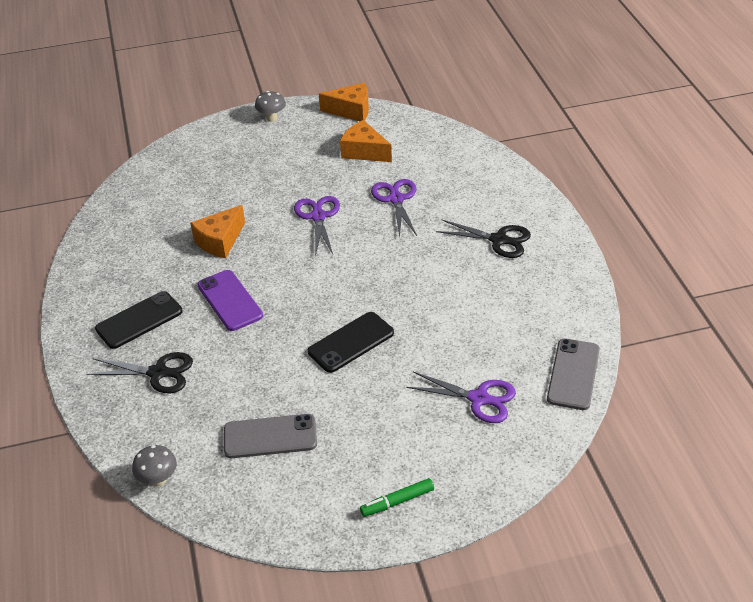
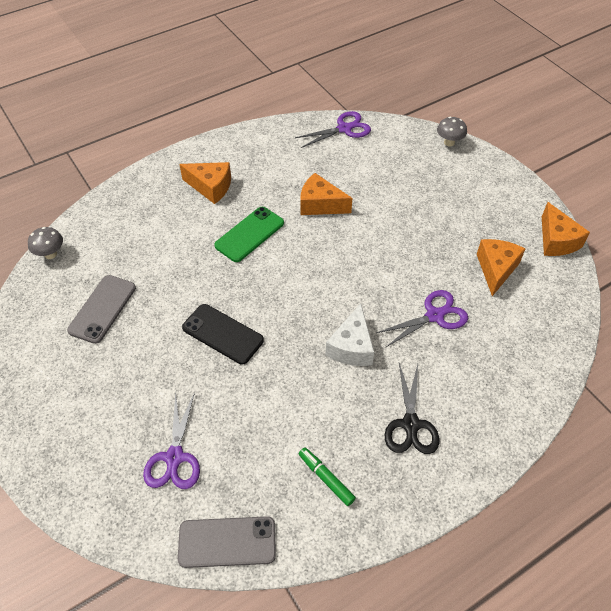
camera: 70 degrees right, 10 degrees up
black scissors [87,352,193,393] -> none
black phone [95,291,183,349] -> orange cheese [179,162,231,204]
purple phone [197,270,263,331] -> green phone [214,207,284,262]
grey phone [224,414,317,458] -> grey phone turned 45 degrees clockwise [67,275,136,344]
grey mushroom [255,91,286,122] -> grey mushroom moved to [437,117,467,146]
purple scissors [294,196,340,256] -> purple scissors moved to [295,111,371,148]
green marker [360,478,434,517] -> green marker moved to [299,448,356,506]
none -> white cheese [326,303,374,366]

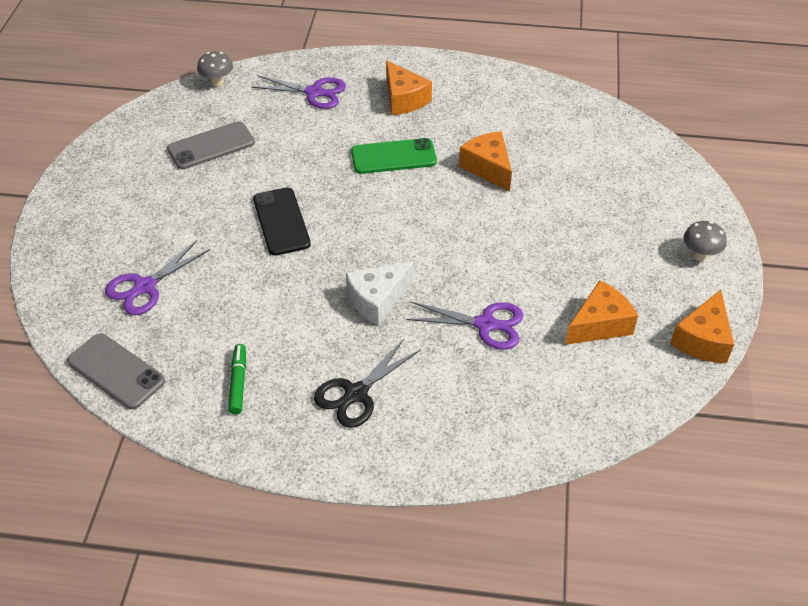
camera: 40 degrees right, 5 degrees down
purple scissors [295,111,371,148] -> purple scissors moved to [251,75,346,109]
grey mushroom [437,117,467,146] -> grey mushroom moved to [684,221,727,261]

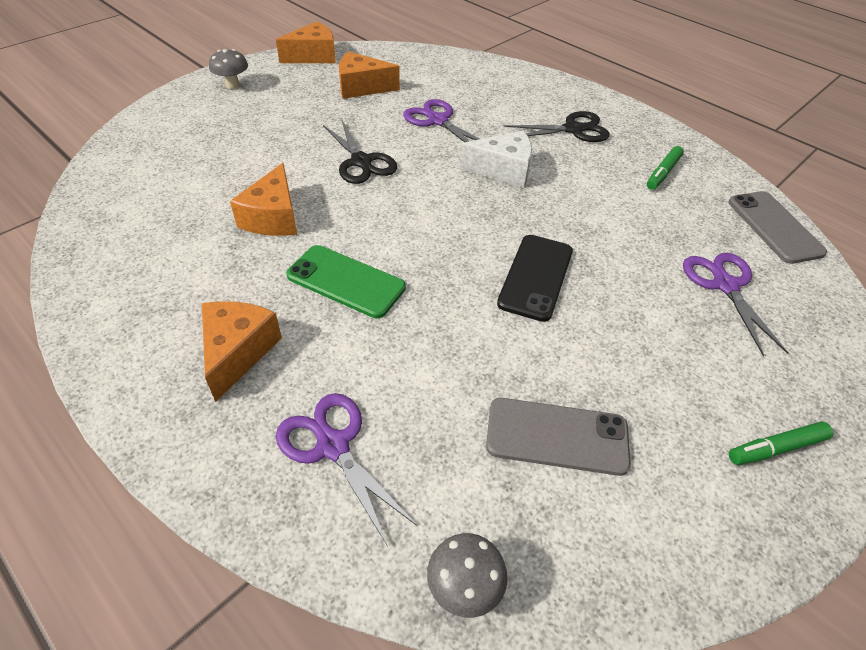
camera: 145 degrees left, 0 degrees up
purple scissors [105,240,210,315] -> purple scissors turned 90 degrees counterclockwise [683,253,789,356]
none -> black scissors [323,120,397,184]
none -> green marker [729,422,833,465]

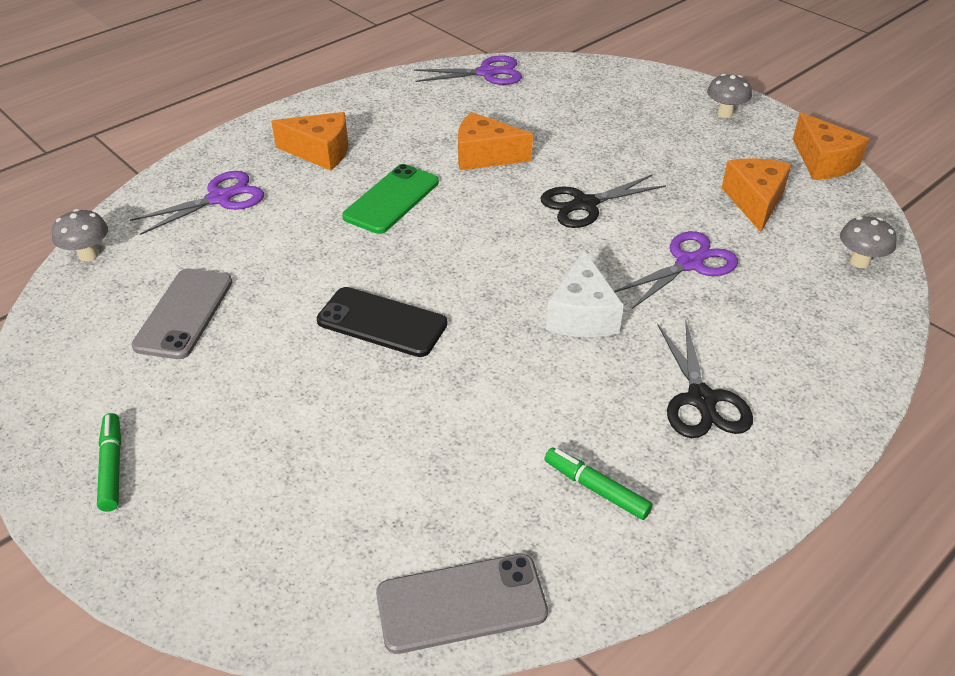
camera: 95 degrees right, 5 degrees down
purple scissors [683,253,789,356] -> purple scissors moved to [414,55,522,85]
none -> grey mushroom [840,216,897,268]

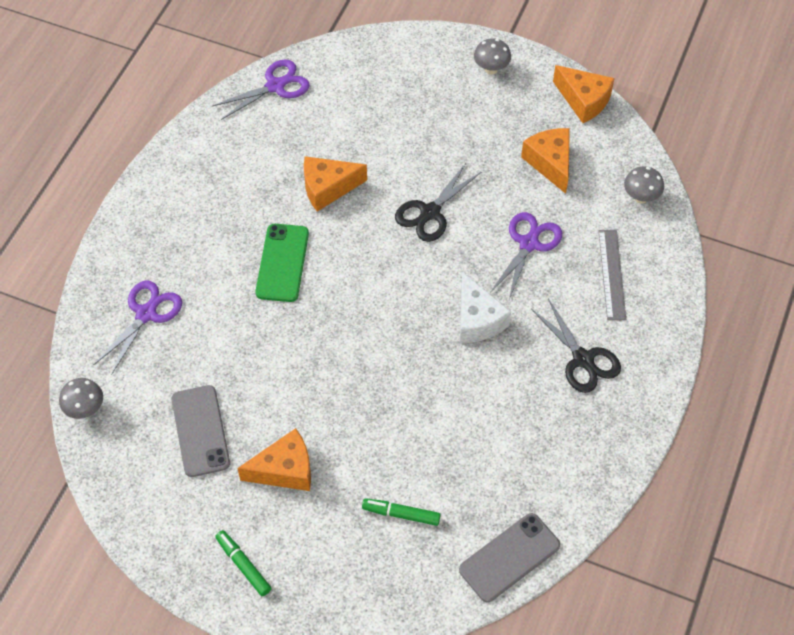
camera: 25 degrees left, 15 degrees up
orange cheese [271,112,348,171] -> orange cheese moved to [237,428,311,491]
black phone [317,287,447,357] -> none
green marker [544,447,653,520] -> green marker moved to [362,498,441,526]
none -> grey ruler [598,230,626,320]

